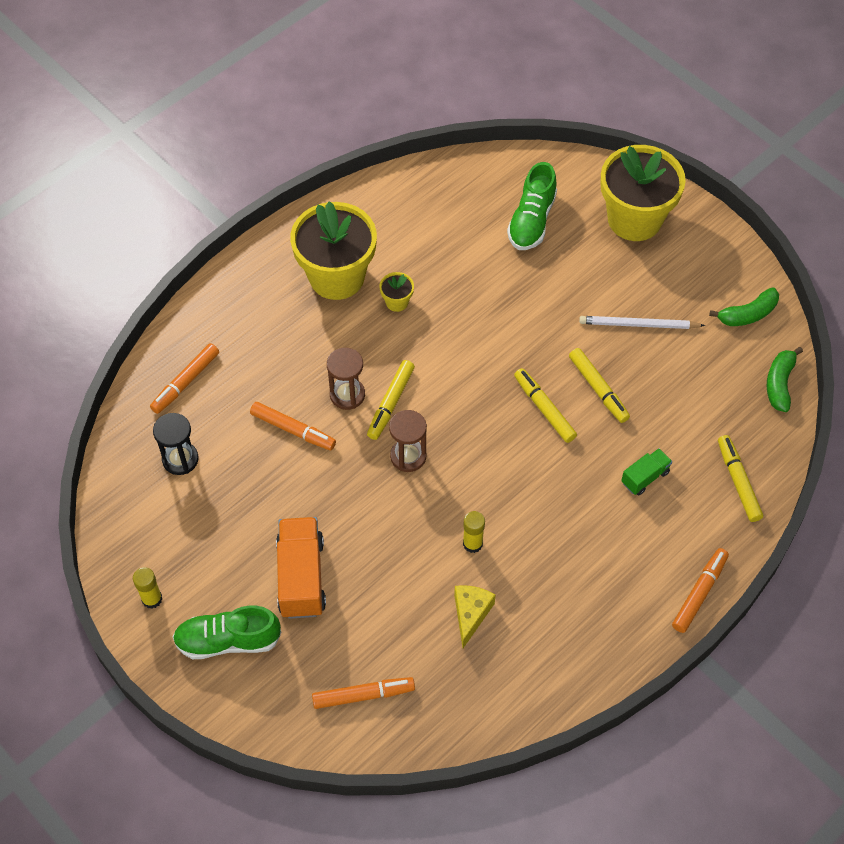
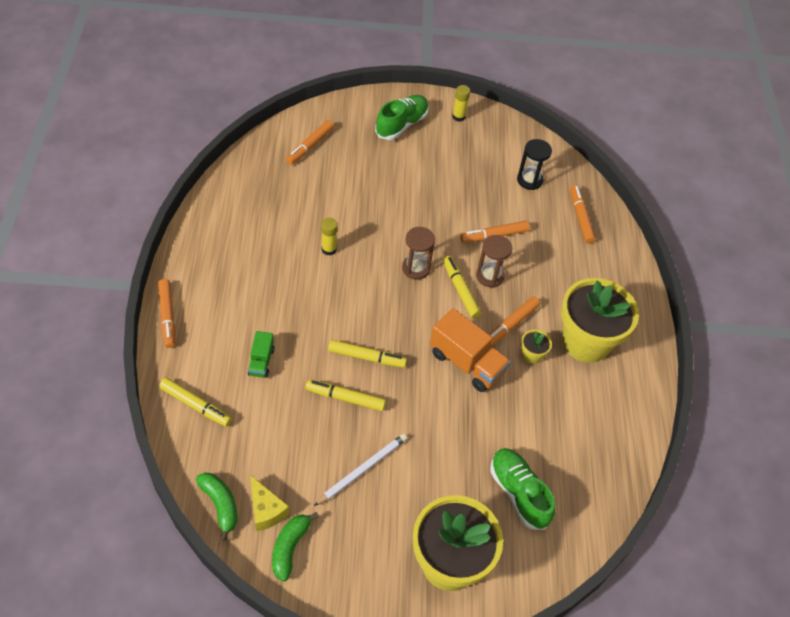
camera: 130 degrees right, 5 degrees down
orange truck [276,517,326,619] -> orange truck moved to [430,308,511,392]
yellow cheese [454,585,496,648] -> yellow cheese moved to [250,475,289,531]
none -> orange marker [489,297,540,347]

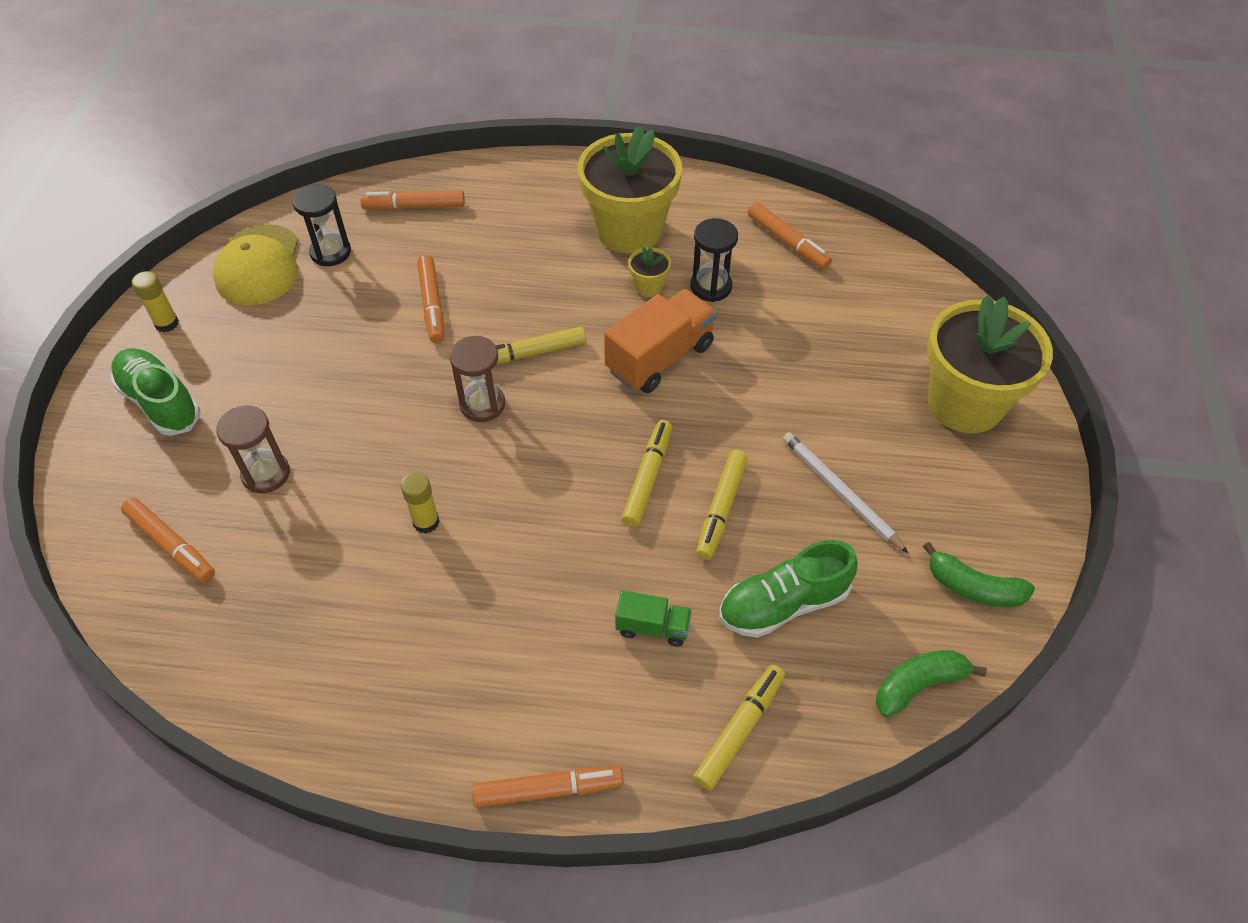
camera: 80 degrees left, 0 degrees up
yellow cheese [250,475,289,531] -> none
brown hourglass [476,235,512,288] -> brown hourglass moved to [216,406,290,493]
orange marker [489,297,540,347] -> orange marker moved to [748,202,832,269]
green shoe [490,448,555,530] -> green shoe moved to [720,540,858,638]
none -> yellow cap [213,224,298,306]
none -> black hourglass [690,218,738,302]

